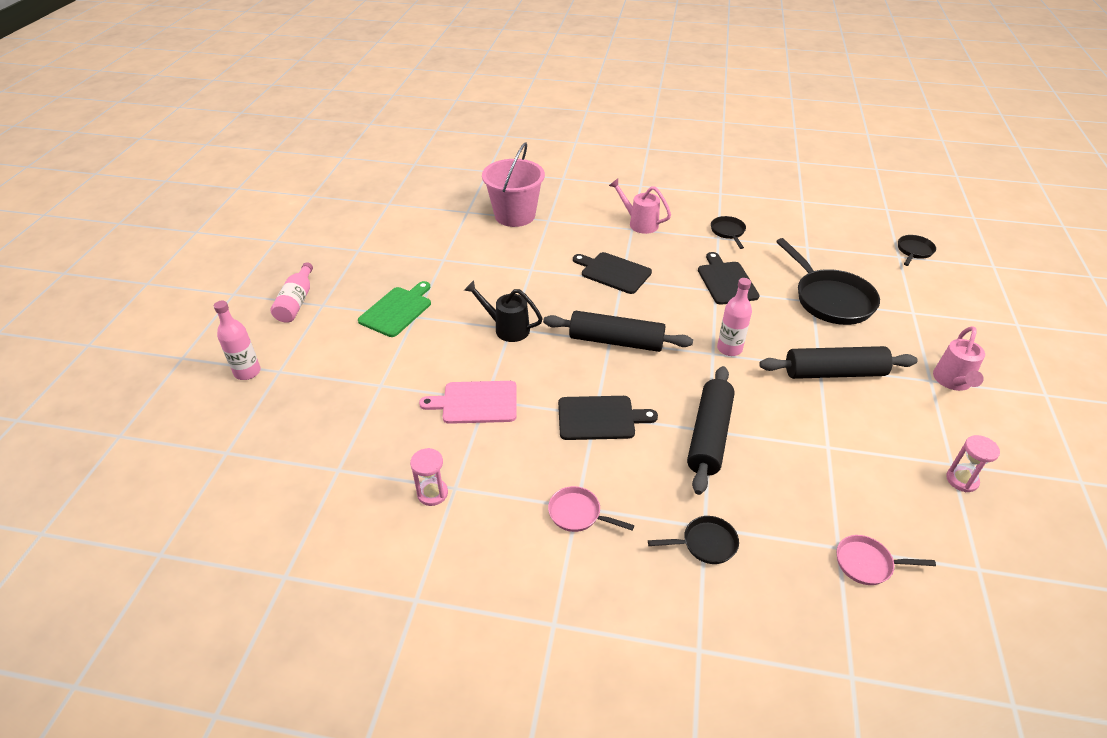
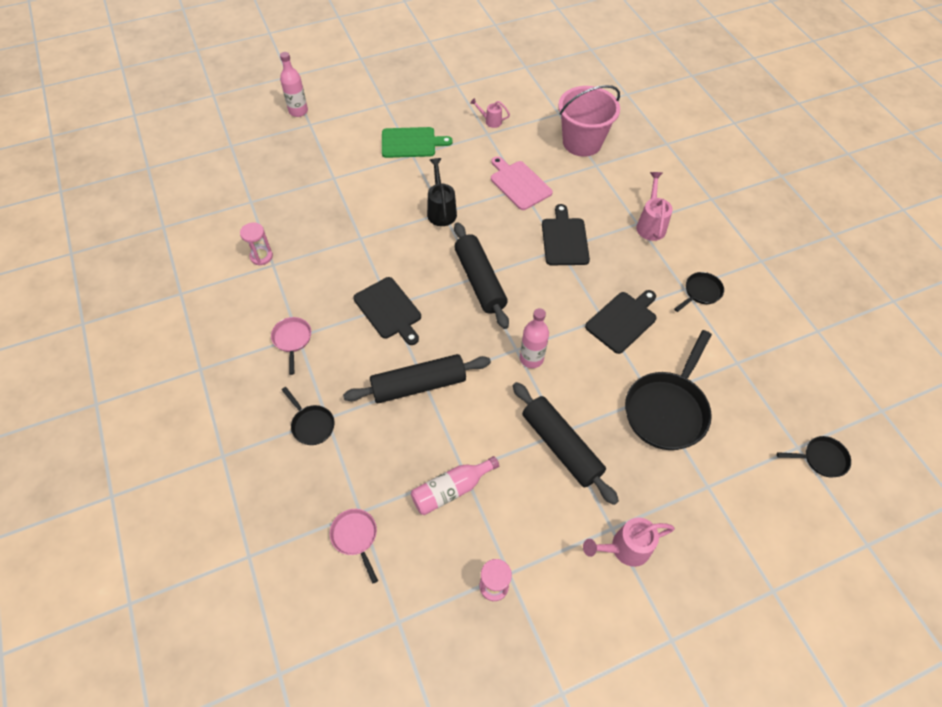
camera: 55 degrees right, 15 degrees up
pink bottle [270,262,313,323] -> pink bottle moved to [411,456,499,515]
pink cutting board [419,381,517,424] -> pink cutting board moved to [491,156,553,210]
none -> pink watering can [470,98,510,128]

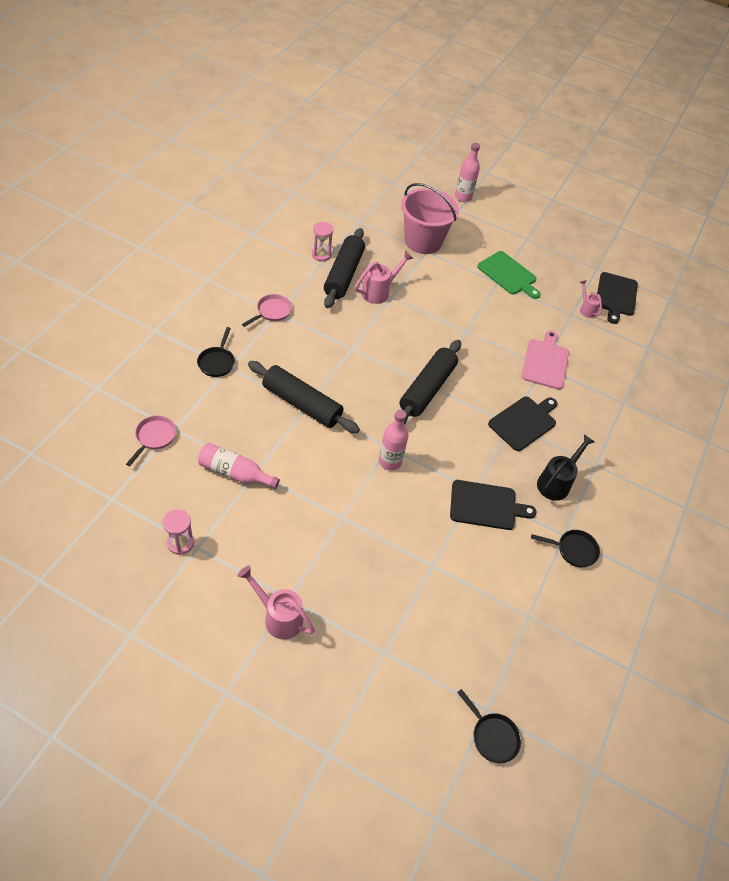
camera: 45 degrees right, 5 degrees down
black cutting board [353,277,421,345] -> black cutting board moved to [597,272,638,324]
black watering can [427,158,457,226] -> black watering can moved to [537,434,595,501]
black rolling pin [513,382,619,505] -> black rolling pin moved to [324,228,365,308]
pink bucket [558,85,620,157] -> pink bucket moved to [401,183,459,254]
black pan [625,330,712,450] -> none
pink watering can [636,172,673,241] -> pink watering can moved to [355,251,414,304]

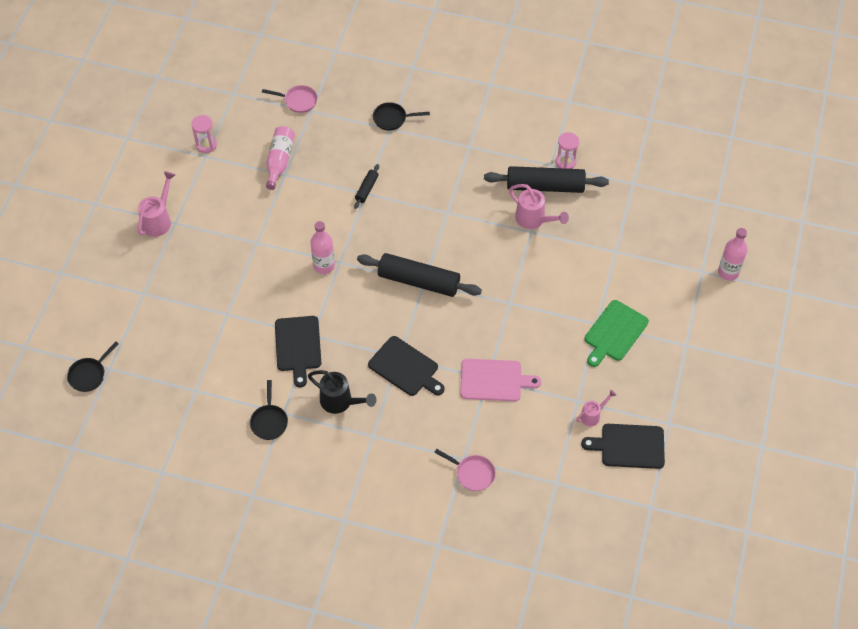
camera: 85 degrees right, 5 degrees up
pink pan [242,294,292,327] -> pink pan moved to [434,449,496,491]
black rolling pin [248,361,360,433] -> black rolling pin [354,164,379,209], size x0.46
pink bucket [401,183,459,254] -> none

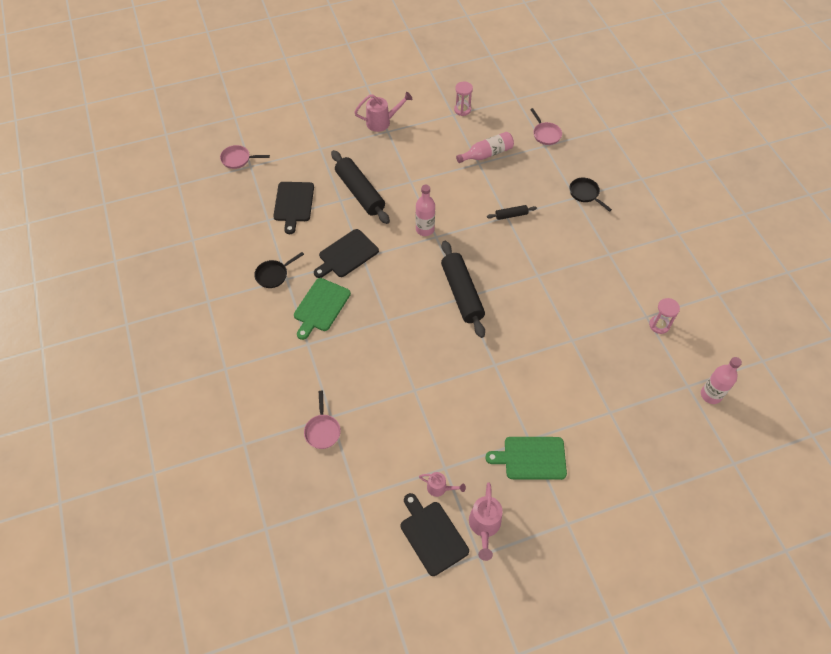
camera: 55 degrees right, 0 degrees up
black pan [67,342,119,392] -> pink pan [220,145,270,169]
black watering can [308,370,376,414] -> green cutting board [294,278,351,340]
black cutting board [368,336,445,396] -> black cutting board moved to [273,182,314,234]
pink cutting board [460,359,541,401] -> none
black rolling pin [484,166,609,193] -> black rolling pin moved to [331,150,390,224]
pink watering can [509,184,569,229] -> pink watering can moved to [469,483,503,561]
pink bottle [718,228,748,281] -> pink bottle moved to [701,357,742,404]

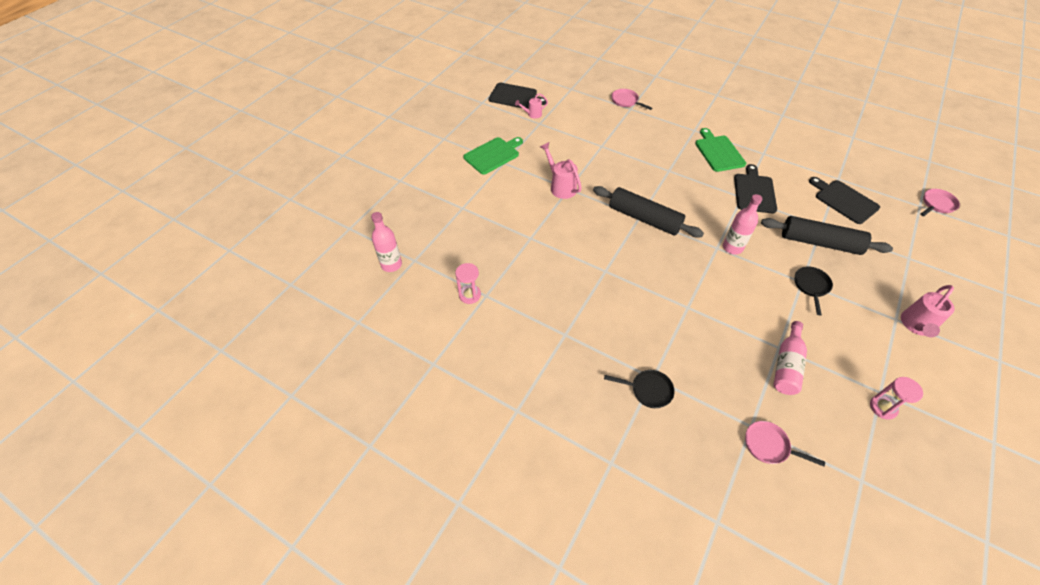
camera: 140 degrees right, 5 degrees down
black pan [254,252,304,288] -> black pan moved to [794,266,833,315]
pink watering can [469,483,503,561] -> pink watering can moved to [540,142,582,199]
black rolling pin [487,205,537,220] -> none

